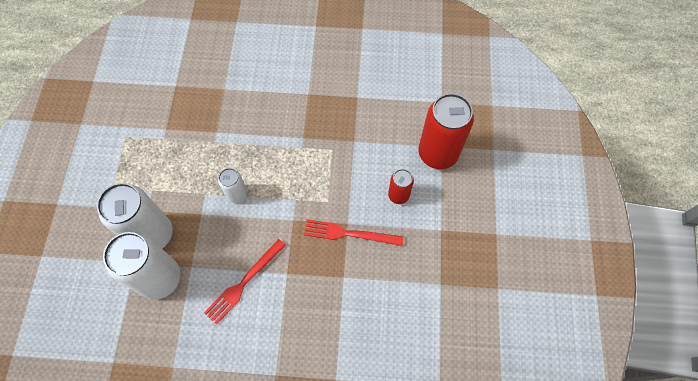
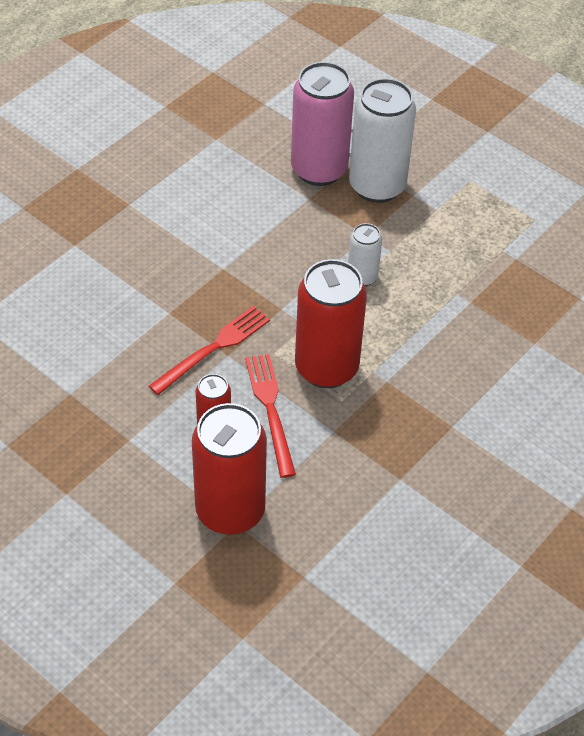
camera: 125 degrees right, 15 degrees down
white can [103,232,180,300] -> pink can [291,62,354,186]
red fork [204,239,286,325] -> red fork moved to [245,354,296,478]
none -> red can [295,259,367,388]

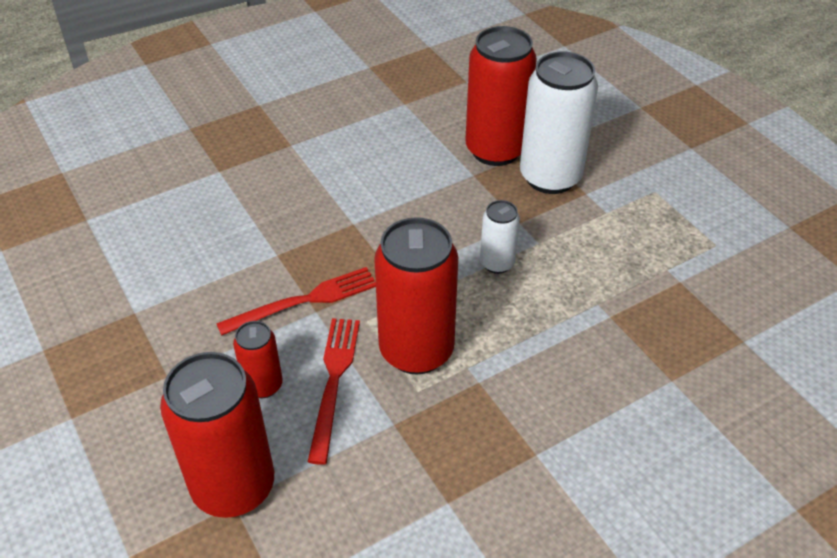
camera: 20 degrees right, 5 degrees down
pink can [291,62,354,186] -> red can [465,26,537,166]

